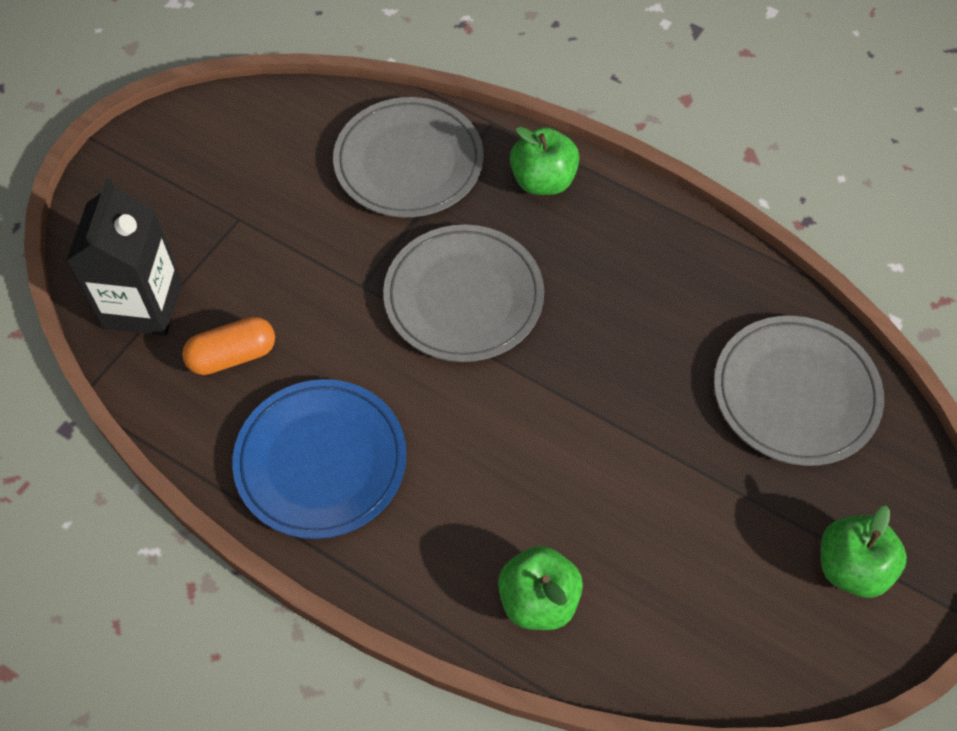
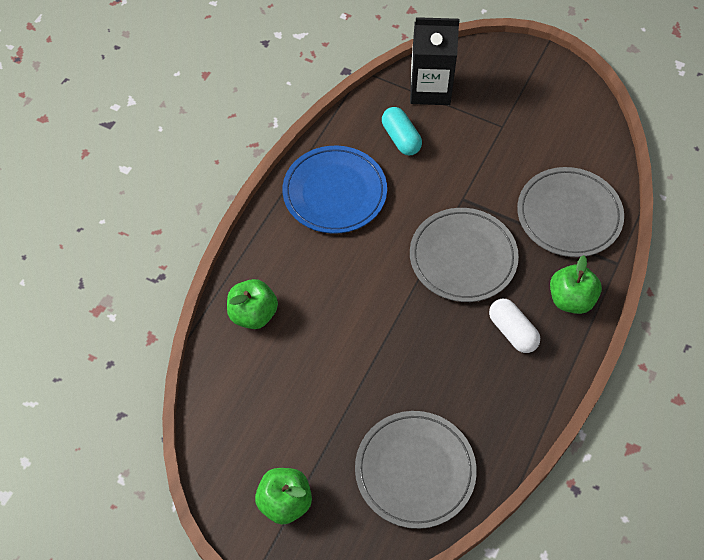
camera: 85 degrees right, 0 degrees up
orange capsule [182,317,275,375] -> turquoise capsule [382,107,422,155]
none -> white capsule [489,299,540,353]

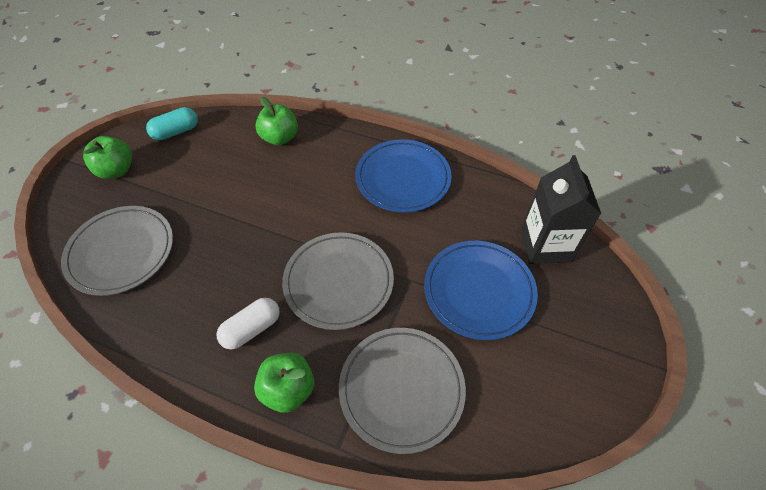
camera: 85 degrees right, 5 degrees down
turquoise capsule [382,107,422,155] -> turquoise capsule moved to [146,107,198,140]
none -> blue plate [424,241,538,340]

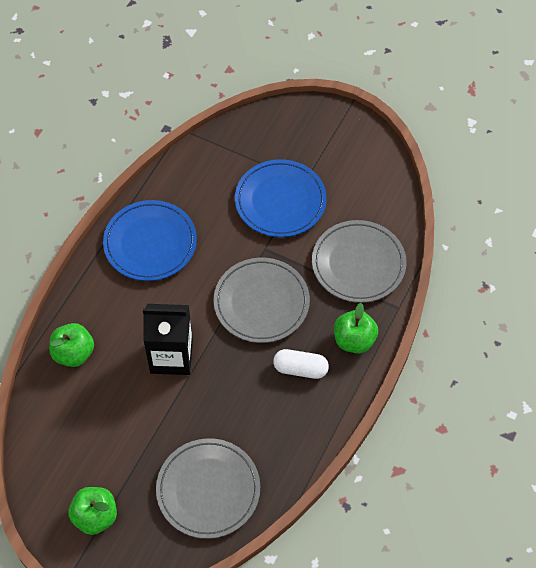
camera: 85 degrees left, 5 degrees up
turquoise capsule [146,107,198,140] -> none
white capsule [216,298,280,350] -> white capsule turned 45 degrees counterclockwise [273,349,329,379]
black carton [521,155,601,264] -> black carton moved to [143,304,193,375]

